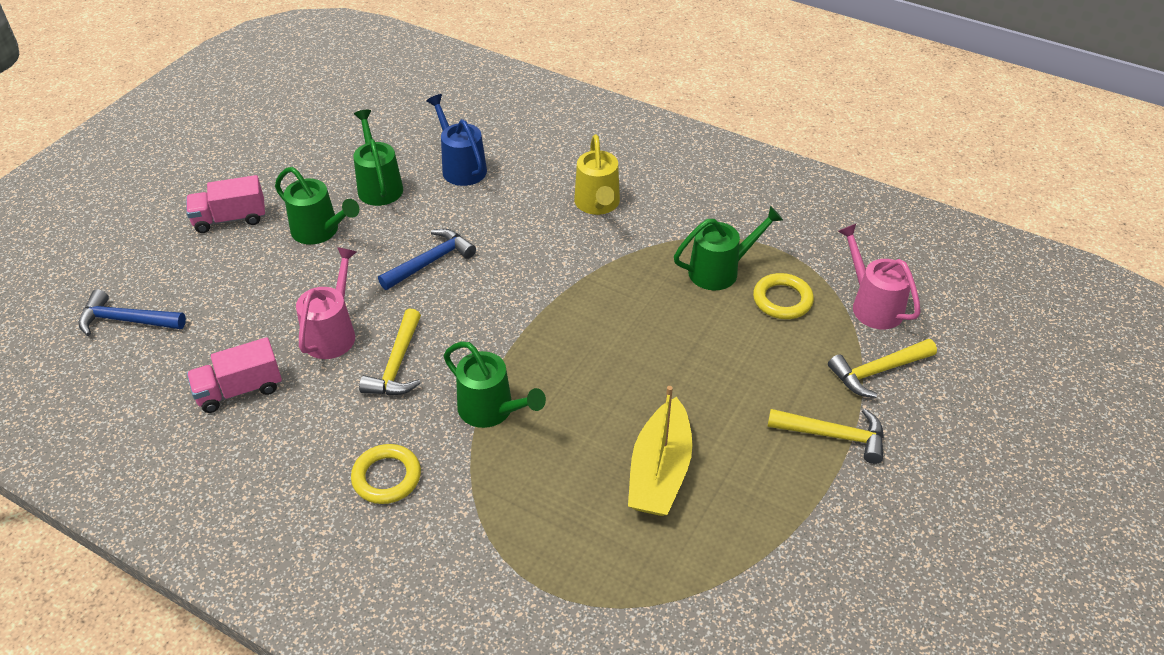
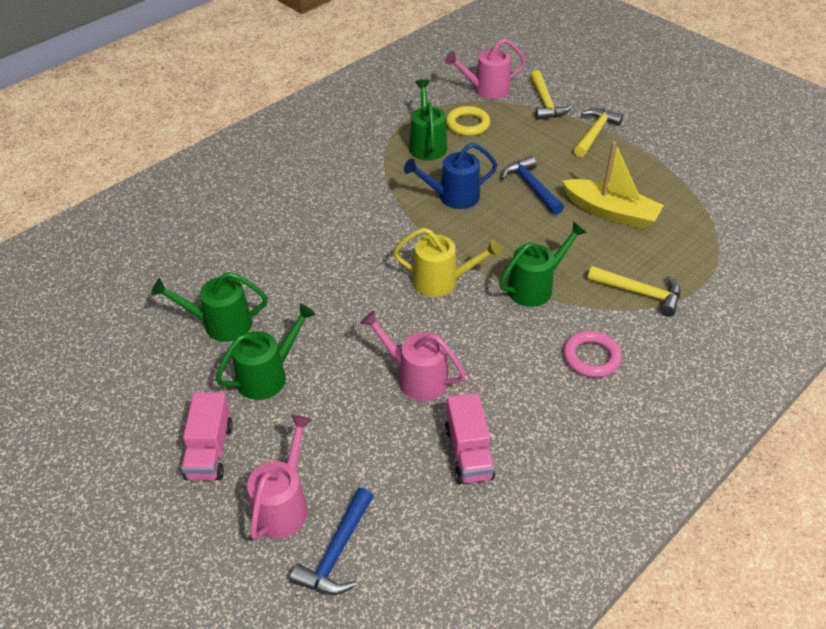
camera: 75 degrees left, 0 degrees up
yellow ring [351,444,421,504] -> pink ring [563,331,622,378]
yellow hammer [359,308,421,395] -> yellow hammer moved to [587,266,680,316]
blue hammer [378,229,476,290] -> blue hammer moved to [501,156,564,215]
blue watering can [426,94,487,186] -> blue watering can moved to [404,143,497,209]
yellow watering can [574,134,620,215] -> yellow watering can moved to [393,228,501,297]
none -> pink watering can [247,415,312,540]

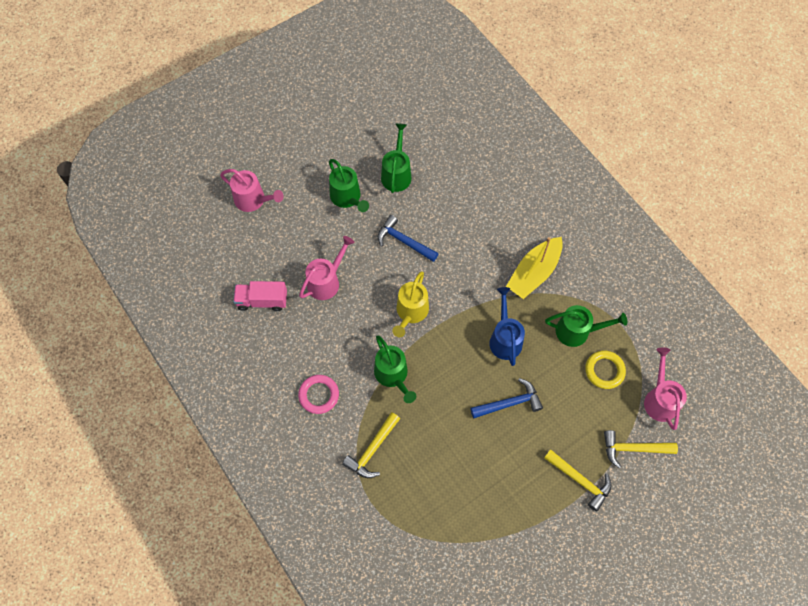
camera: 100 degrees right, 20 degrees up
pink truck [181,392,232,480] -> none
blue hammer [290,488,374,595] -> blue hammer moved to [378,215,439,262]
yellow boat [562,141,664,229] -> yellow boat moved to [506,237,563,299]

